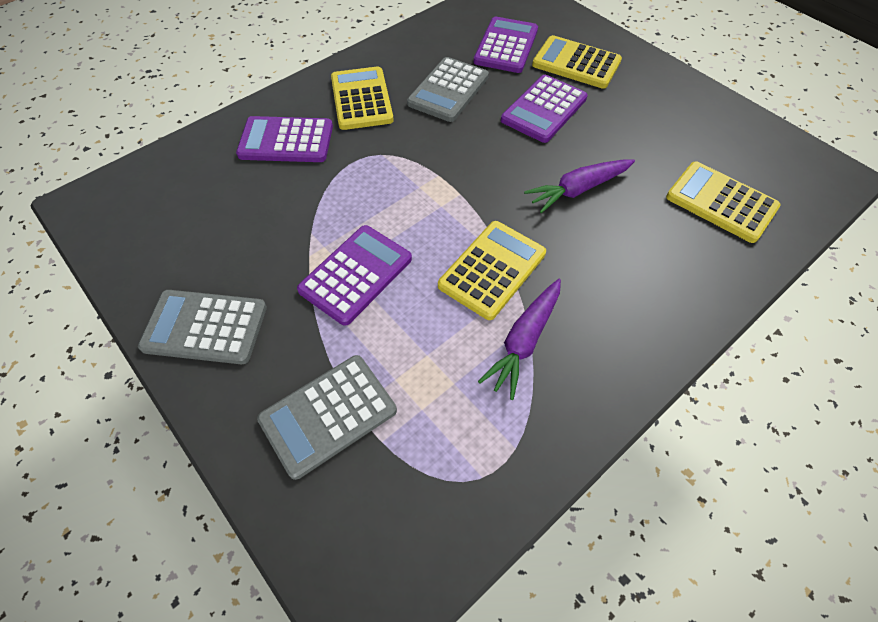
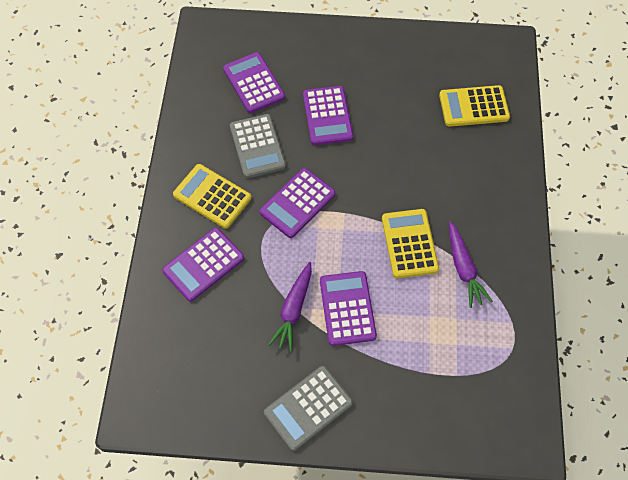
camera: 45 degrees left, 5 degrees up
grey calculator [257,355,397,480] -> none
purple carrot [524,159,635,213] -> purple carrot moved to [268,262,312,352]
yellow calculator [532,35,622,89] -> none
none -> purple calculator [260,168,335,238]

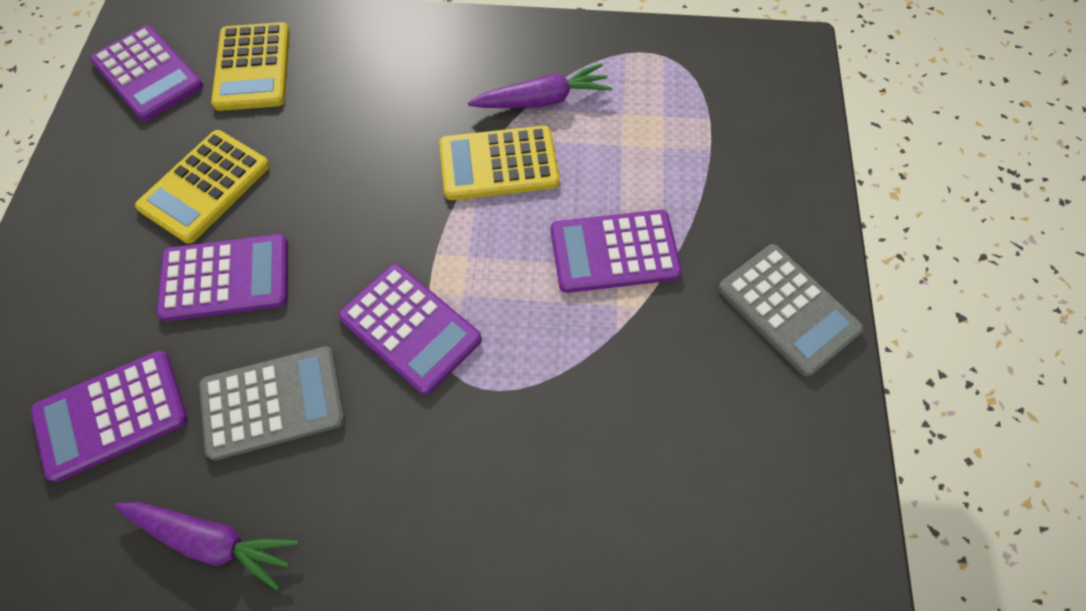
camera: 90 degrees left, 0 degrees up
purple calculator [162,228,244,302] -> purple calculator moved to [90,26,203,121]
yellow calculator [173,164,252,229] -> yellow calculator moved to [135,130,270,244]
purple carrot [268,262,312,352] -> purple carrot moved to [114,502,299,591]

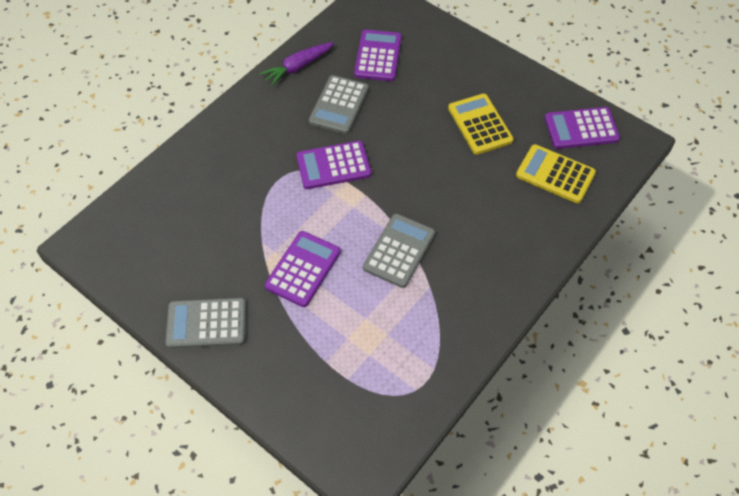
camera: 125 degrees right, 5 degrees down
purple calculator [157,234,288,321] -> none
yellow calculator [439,125,560,200] -> grey calculator [363,214,435,288]
purple carrot [468,63,612,108] -> none

